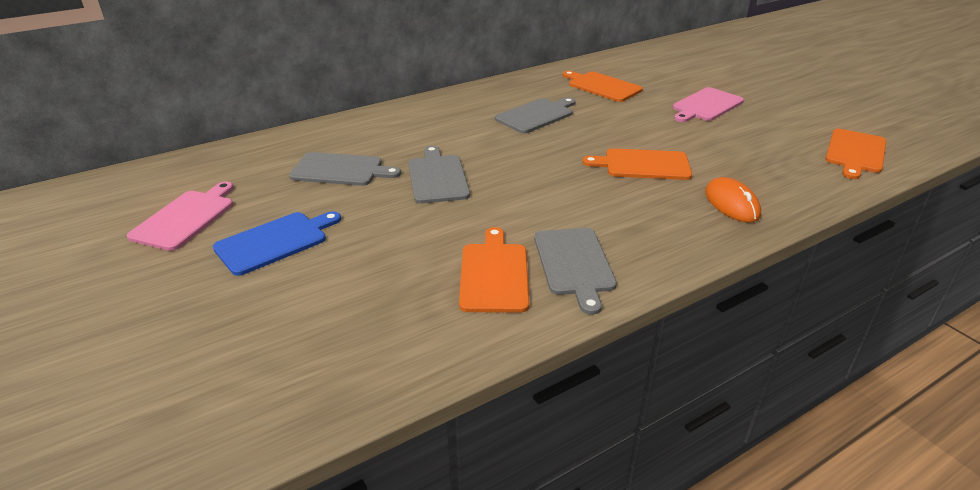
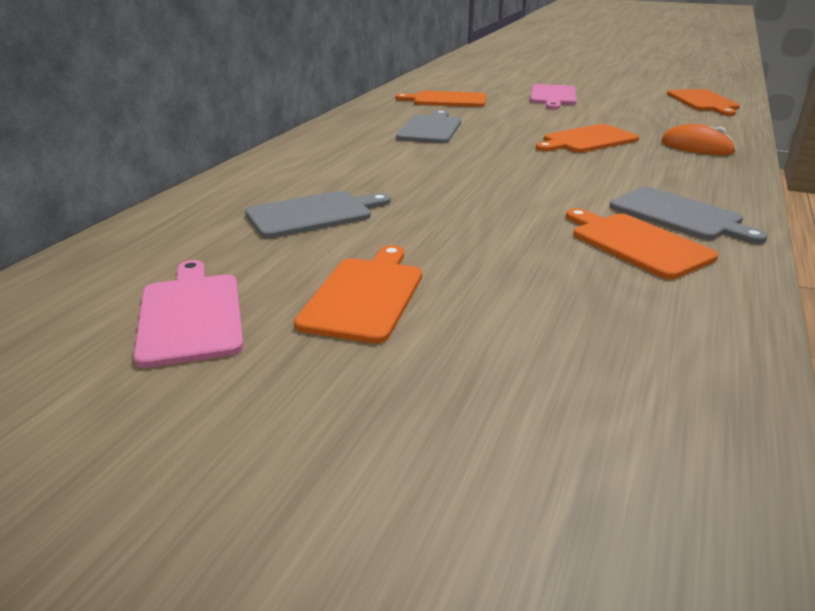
camera: 35 degrees left, 5 degrees down
blue cutting board [213,211,341,276] -> orange cutting board [294,245,422,344]
grey cutting board [408,146,470,204] -> none

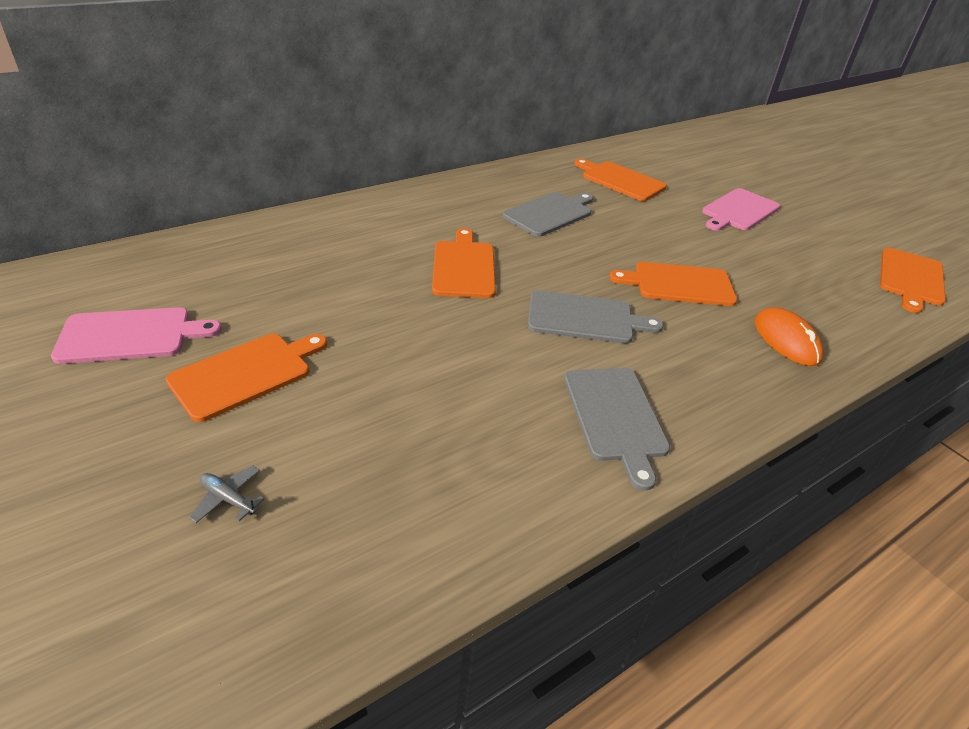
camera: 30 degrees right, 10 degrees up
pink cutting board [134,260,244,368] -> pink cutting board turned 60 degrees clockwise [51,307,222,364]
grey cutting board [245,191,391,238] -> grey cutting board moved to [528,290,664,343]
orange cutting board [566,208,718,279] -> orange cutting board moved to [432,228,496,298]
none -> grey plane [189,466,265,523]

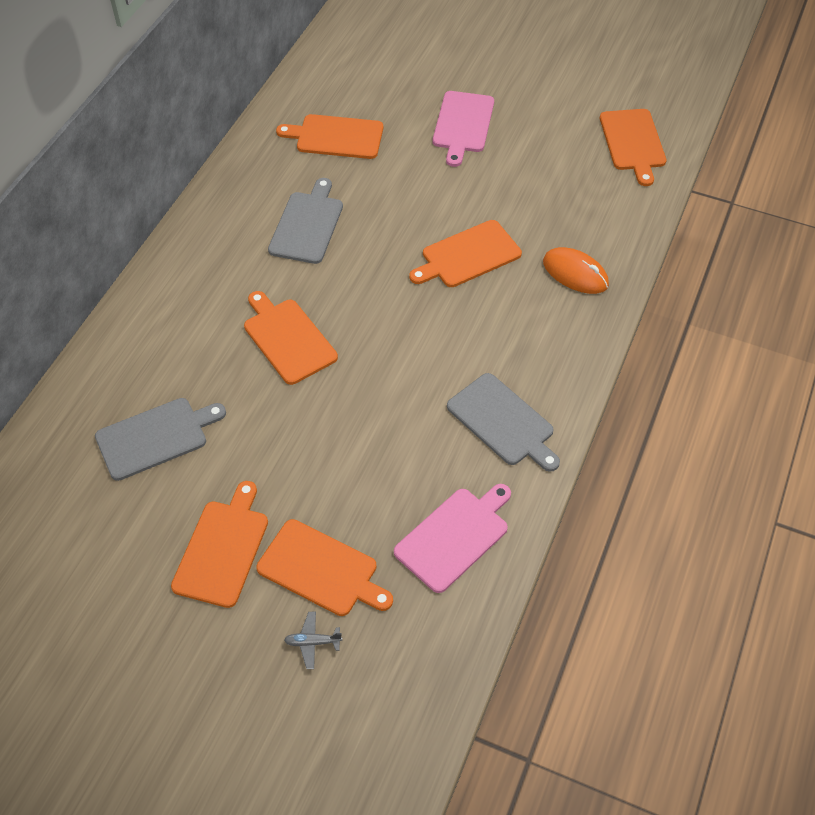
camera: 30 degrees left, 15 degrees up
pink cutting board [51,307,222,364] -> pink cutting board moved to [394,484,511,593]
grey cutting board [528,290,664,343] -> grey cutting board moved to [95,398,226,481]
none -> orange cutting board [256,519,393,616]

